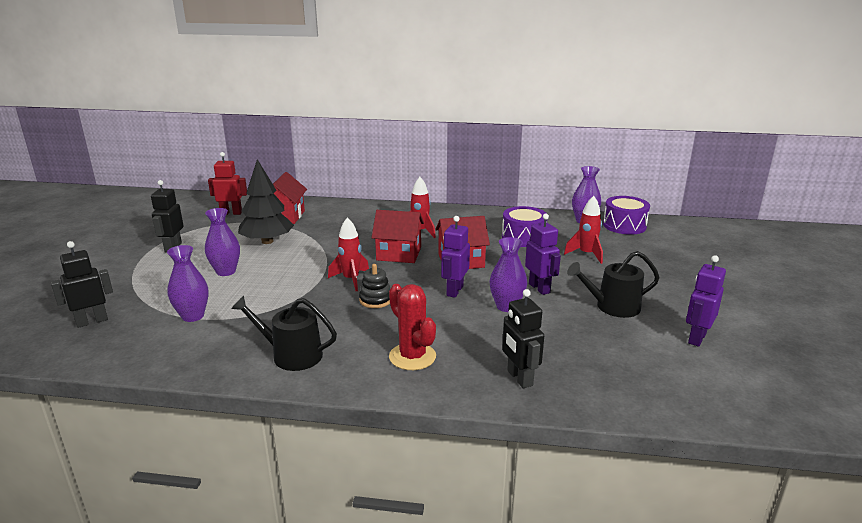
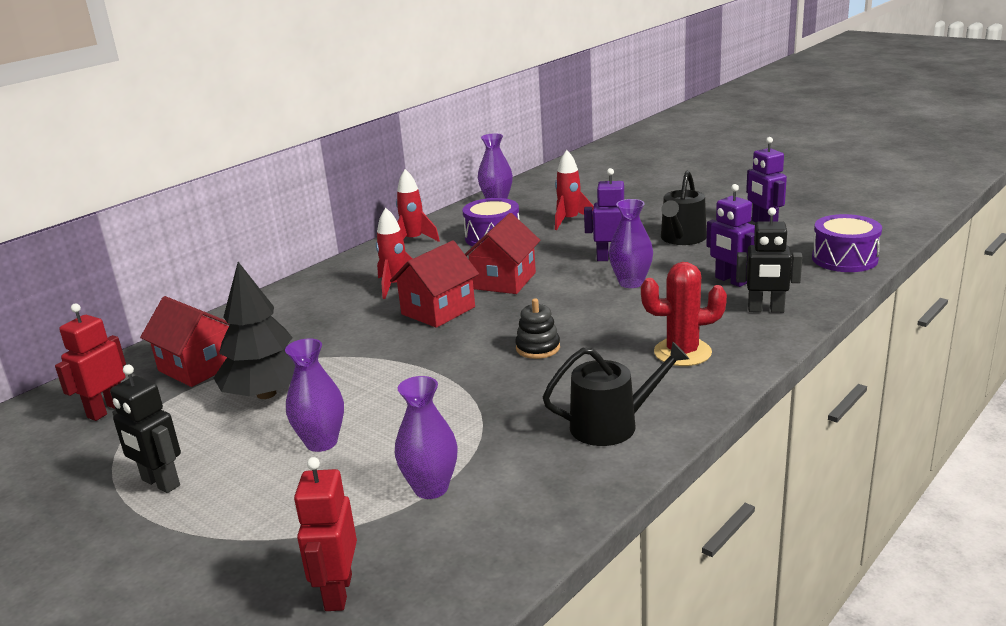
camera: 55 degrees left, 0 degrees up
black robot [51,241,113,328] -> red robot [294,457,357,611]
black watering can [231,296,337,371] -> black watering can turned 150 degrees counterclockwise [543,342,689,446]
red rocket [328,217,369,291] -> red rocket moved to [396,169,440,242]
purple robot [441,216,470,298] -> purple robot moved to [706,184,755,287]
purple drum [603,196,650,235] -> purple drum moved to [812,214,882,272]

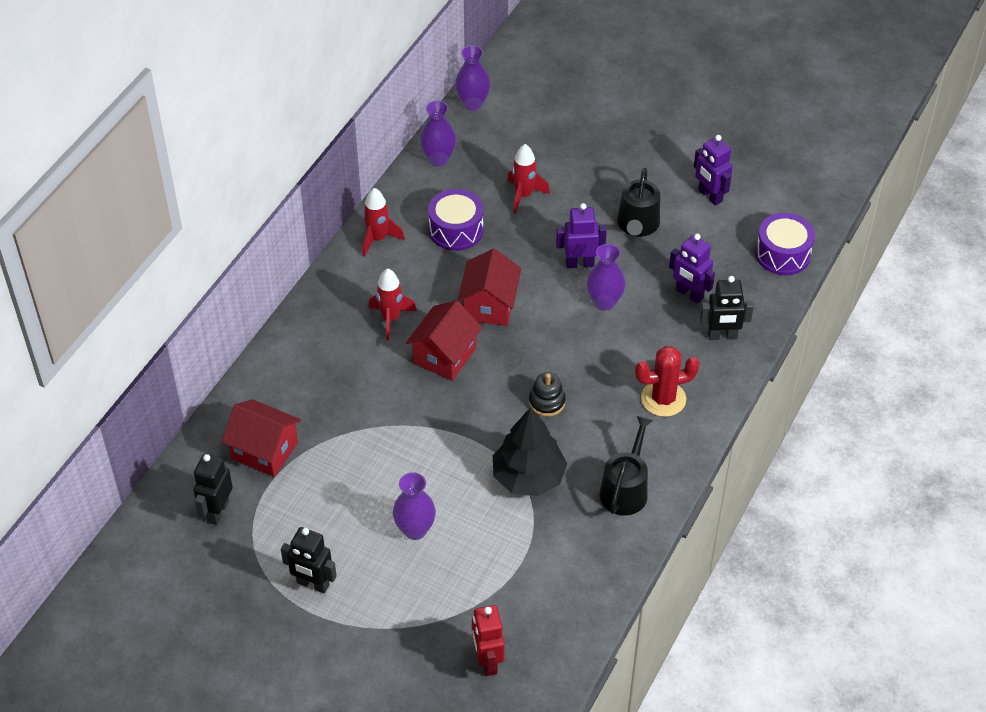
camera: 15 degrees left, 25 degrees up
red robot [55,303,126,421] -> black robot [193,454,233,525]
black tree [214,262,295,399] -> black tree moved to [493,407,567,496]
purple vase [395,376,458,499] -> purple vase moved to [455,45,490,111]
black watering can [543,342,689,446] -> black watering can turned 45 degrees counterclockwise [600,416,653,516]

